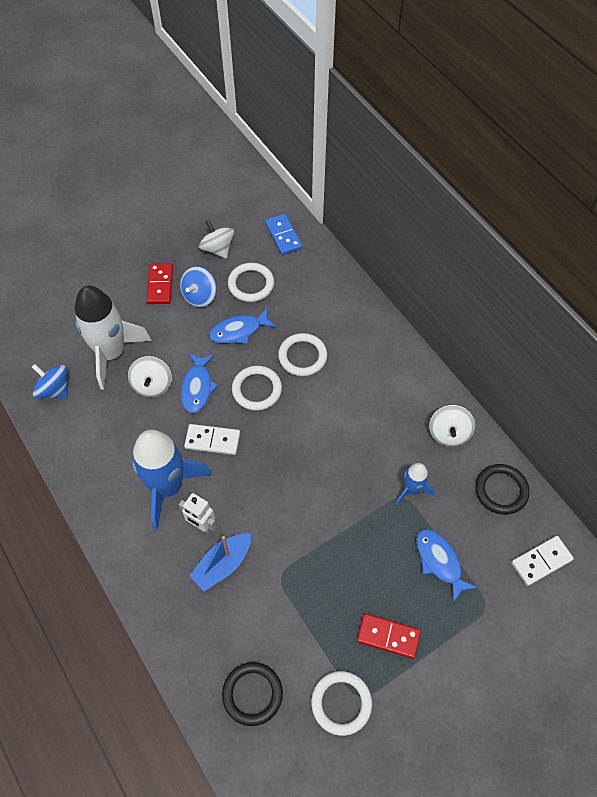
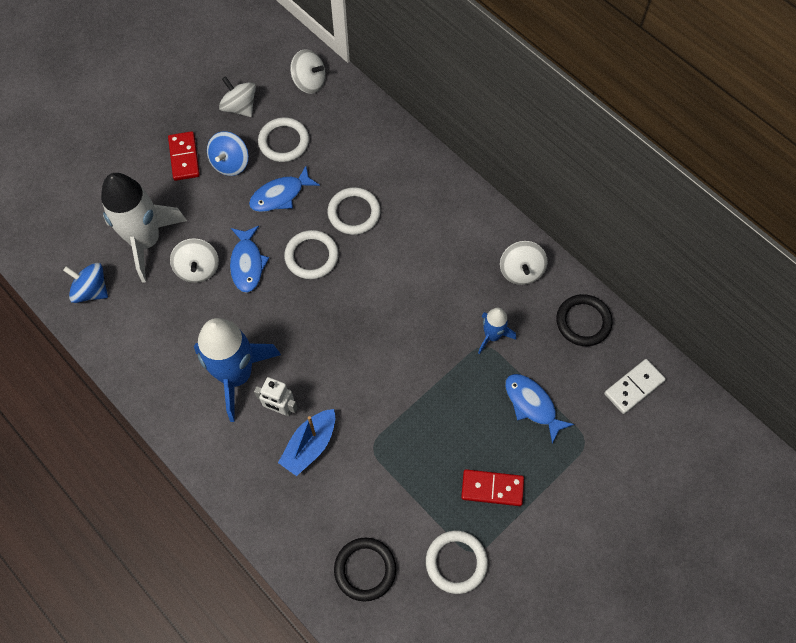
camera: 10 degrees left, 5 degrees up
white domino [184,424,240,455] -> none
blue domino [265,214,302,255] -> white spinning top [290,49,326,94]

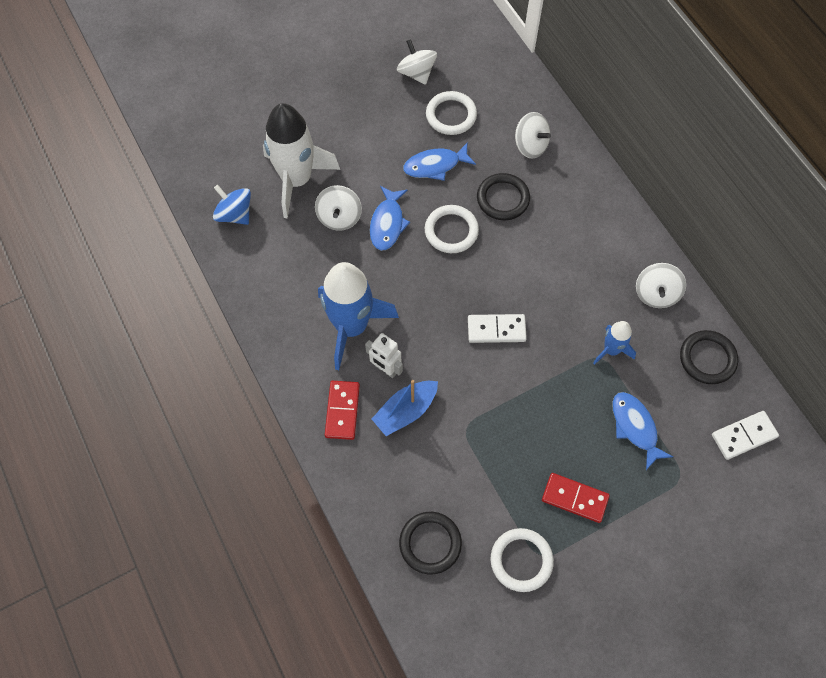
camera: 15 degrees right, 0 degrees up
red domino [168,131,200,181] -> red domino moved to [325,381,360,440]
blue spinning top [207,131,248,176] -> none
white spinning top [290,49,326,94] -> white spinning top moved to [515,112,551,159]
white ring [327,187,381,235] -> black ring [477,173,530,220]
none -> white domino [468,314,527,343]

